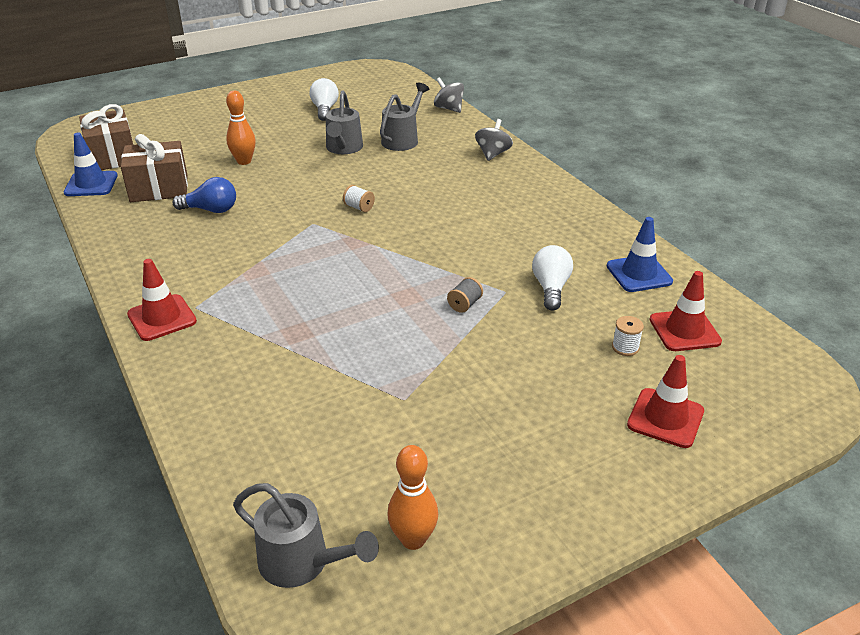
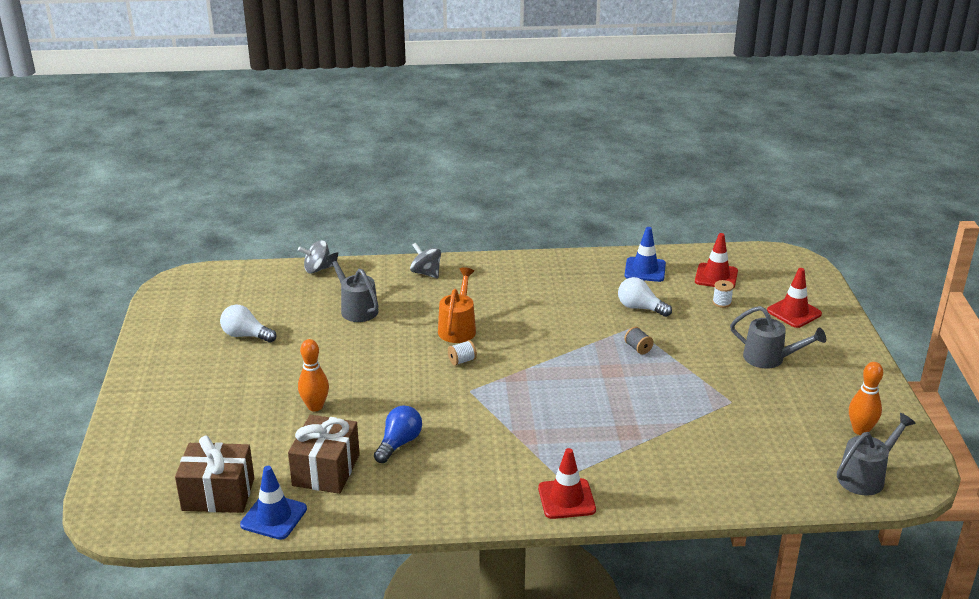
camera: 65 degrees left, 5 degrees down
grey watering can [326,90,363,154] -> grey watering can moved to [730,306,826,369]
none -> orange watering can [438,267,476,343]

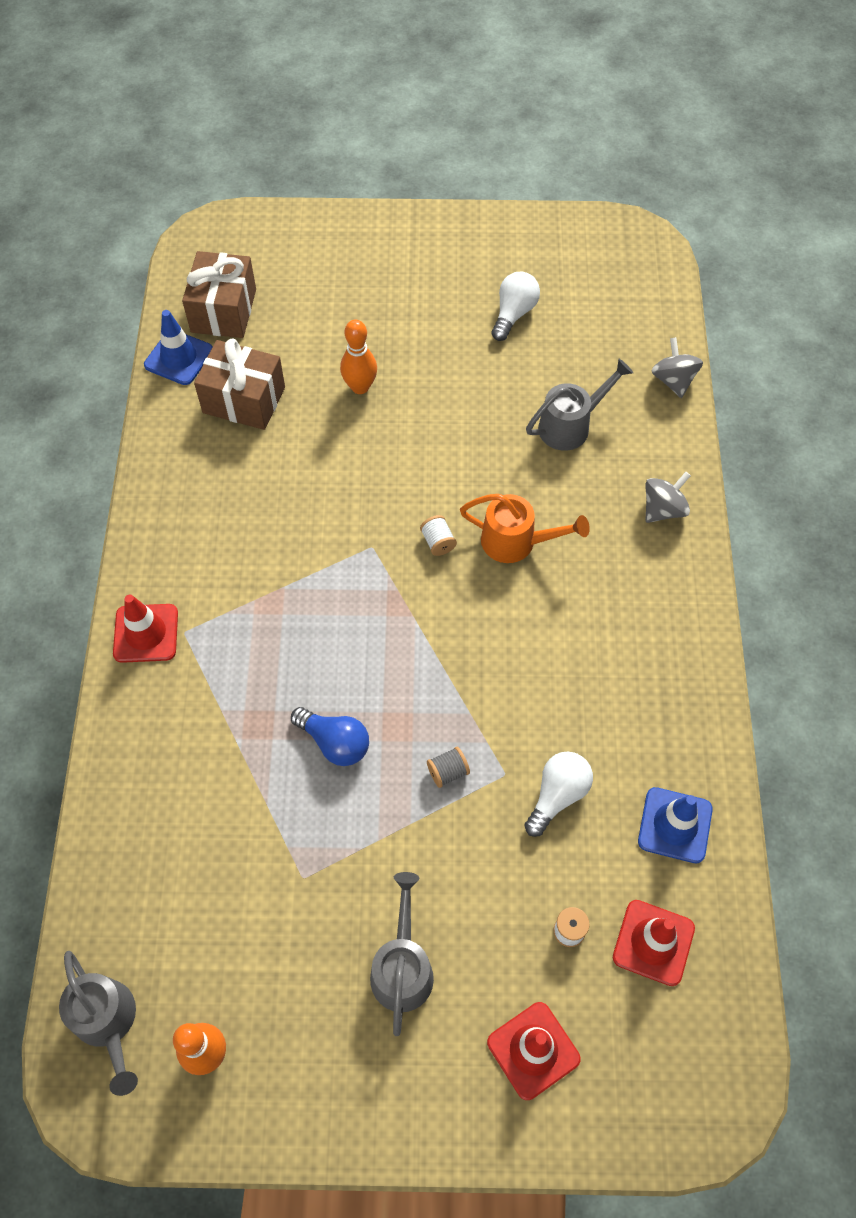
camera: 95 degrees right, 30 degrees up
blue light bulb [374,405,422,463] -> blue light bulb moved to [291,707,369,766]
grey watering can [730,306,826,369] -> grey watering can turned 150 degrees clockwise [370,872,434,1036]

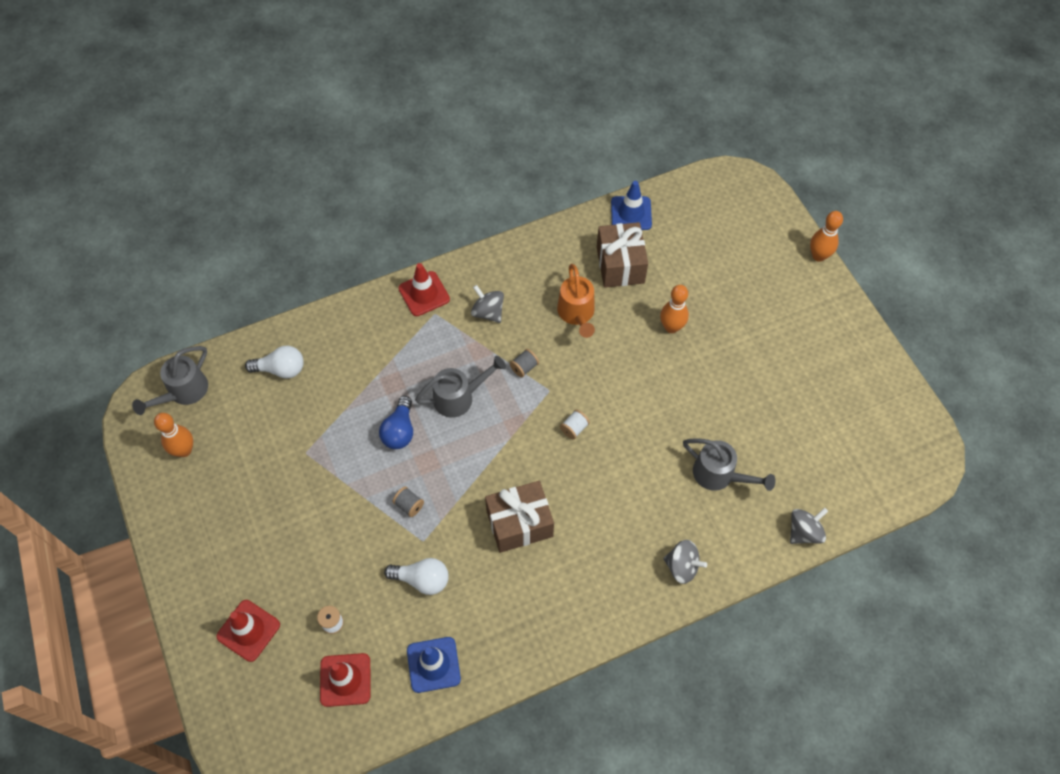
camera: 65 degrees right, 0 degrees up
brown gift [182,251,256,338] -> brown gift moved to [485,481,554,553]
grey watering can [370,872,434,1036] -> grey watering can moved to [415,356,506,418]
orange watering can [460,494,590,563] -> orange watering can moved to [557,264,595,338]
white light bulb [491,272,540,341] -> white light bulb moved to [245,346,304,379]
none -> grey spinning top [471,285,504,323]
none -> grey spool [510,349,539,378]
none -> orange bowling pin [810,211,843,262]

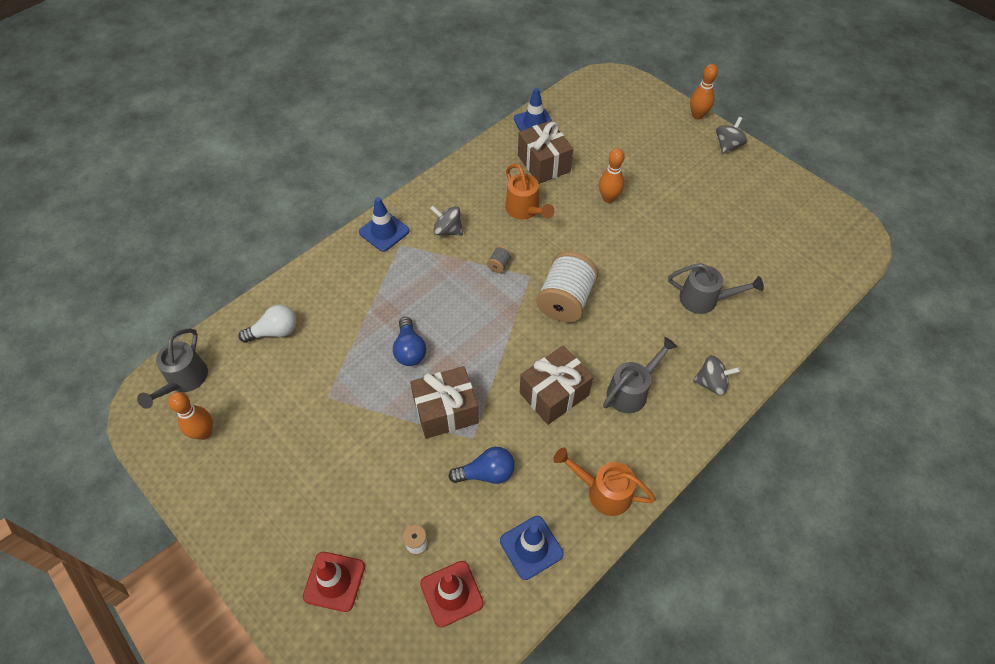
camera: 20 degrees left, 5 degrees down
white light bulb [384,558,449,595] -> blue light bulb [448,447,515,484]
grey spool [392,486,424,517] -> brown gift [410,366,479,439]
red traffic cone [399,263,450,316] -> blue traffic cone [359,197,409,252]
grey watering can [415,356,506,418] -> grey watering can moved to [603,337,678,413]
white spool [560,409,590,440] -> white spool [536,251,598,322], size x2.47
grey spinning top [790,508,828,544] -> grey spinning top moved to [716,117,748,154]
none -> orange watering can [553,447,656,516]

